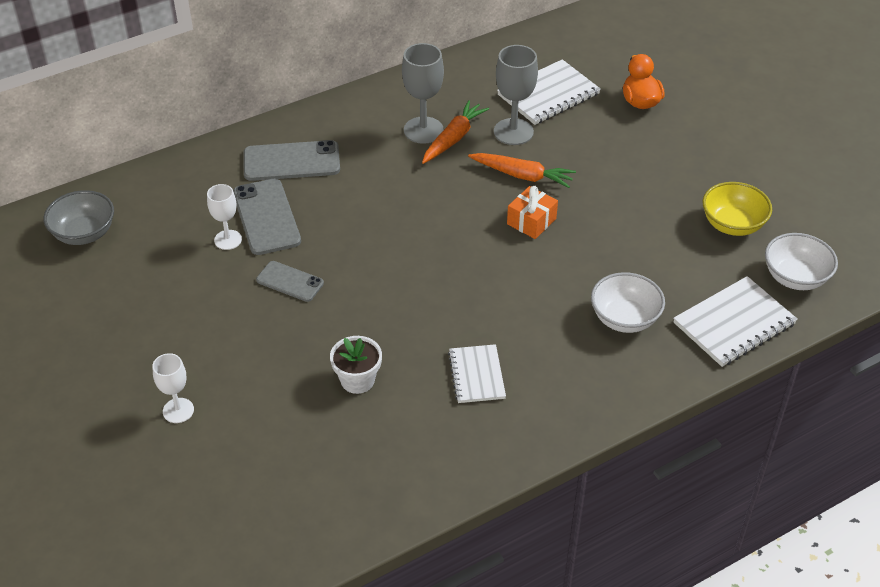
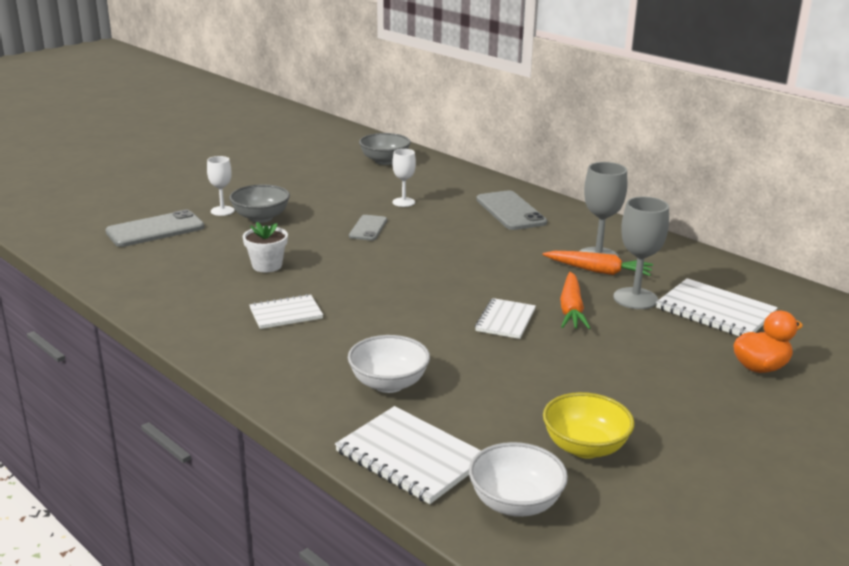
camera: 75 degrees right, 20 degrees down
grey phone [233,179,301,255] -> grey phone moved to [105,210,204,247]
orange gift [507,186,558,239] -> white notebook [475,298,536,339]
none -> grey bowl [229,184,290,223]

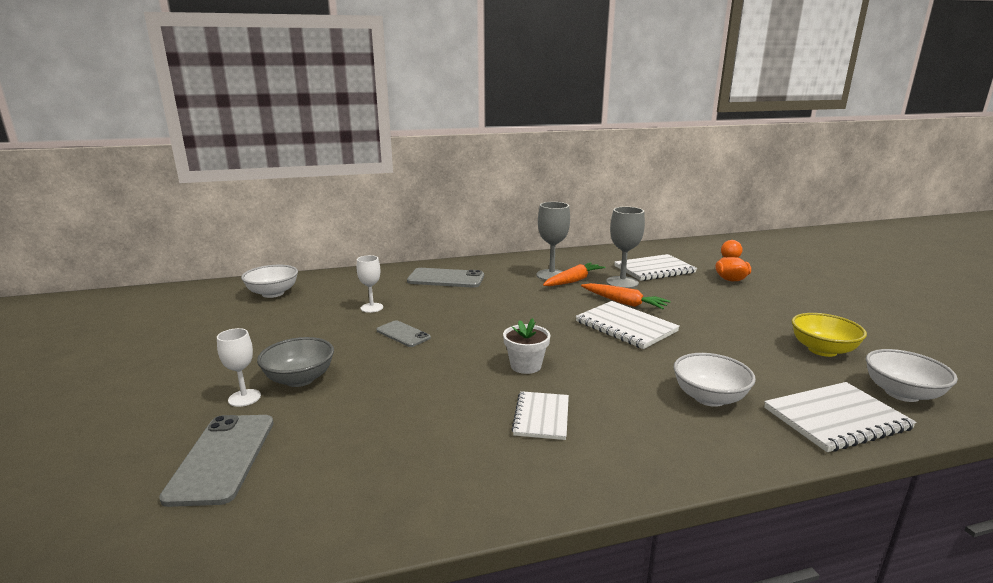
camera: 60 degrees left, 5 degrees down
white flower pot [243,222,288,272] -> white flower pot moved to [503,318,551,374]
grey bowl [359,133,411,165] -> white bowl [241,265,298,298]
white notebook [475,298,536,339] -> white notebook [576,301,680,349], size x1.55

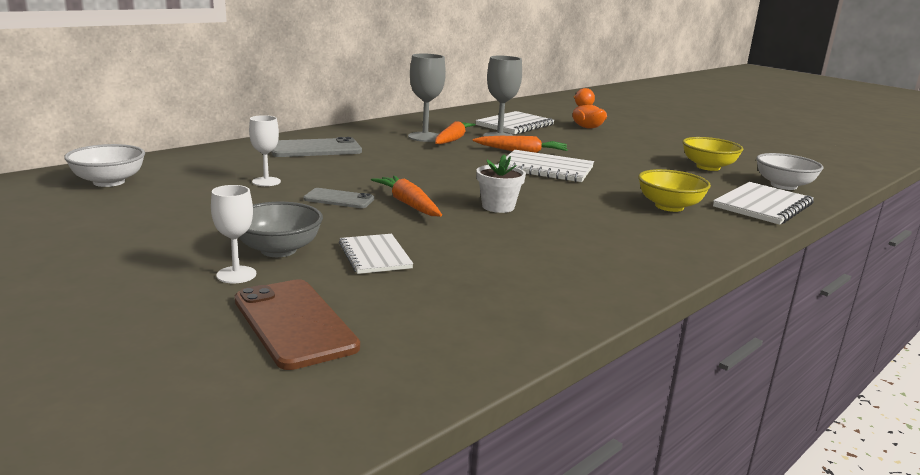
camera: 30 degrees left, 0 degrees up
grey phone [159,415,274,507] -> brown phone [235,279,360,370]
white notebook [511,391,569,440] -> white notebook moved to [339,234,413,274]
white bowl [673,353,756,407] -> yellow bowl [638,169,711,212]
none -> orange carrot [371,176,442,216]

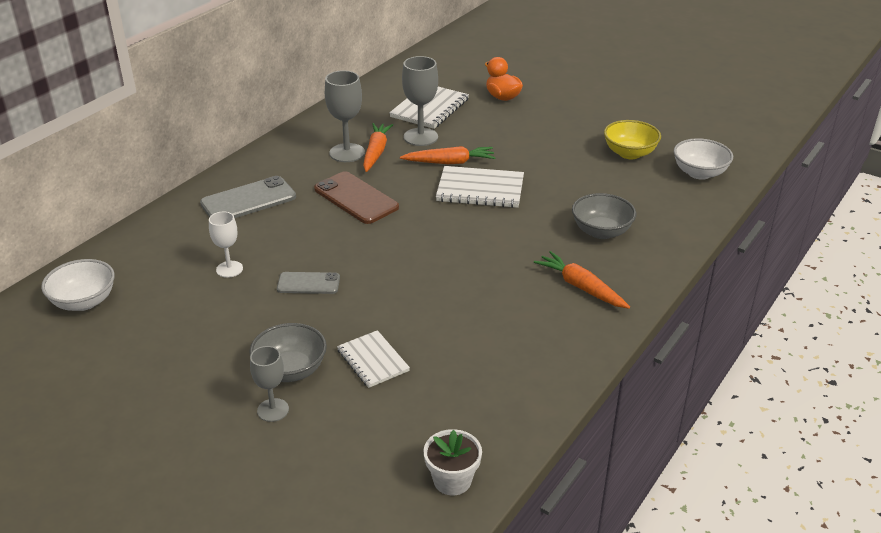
camera: 10 degrees left, 15 degrees up
white goblet [211,185,256,283] -> grey goblet [250,346,289,422]
brown phone [235,279,360,370] -> brown phone moved to [314,171,399,224]
orange carrot [371,176,442,216] -> orange carrot moved to [534,251,630,309]
white flower pot [476,154,526,213] -> white flower pot moved to [424,429,482,496]
yellow bowl [638,169,711,212] -> grey bowl [572,193,636,239]
white notebook [713,182,814,225] -> none

